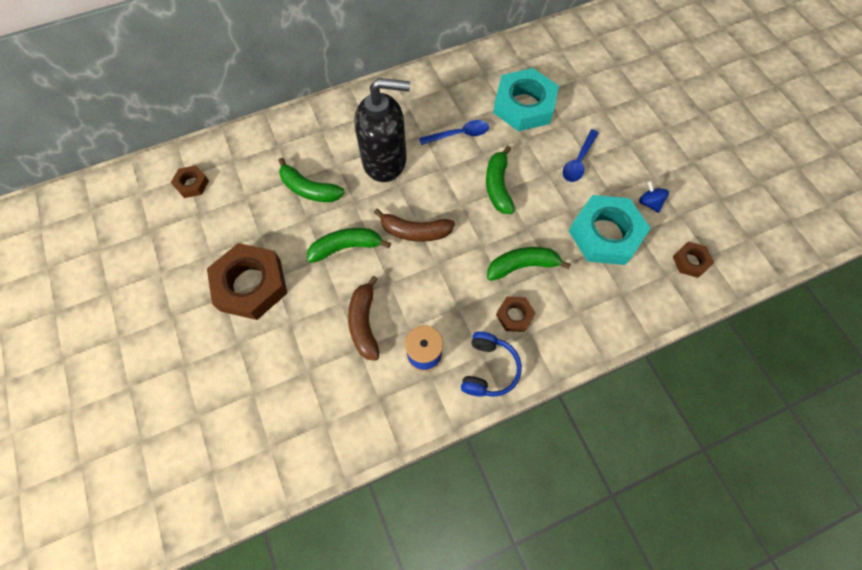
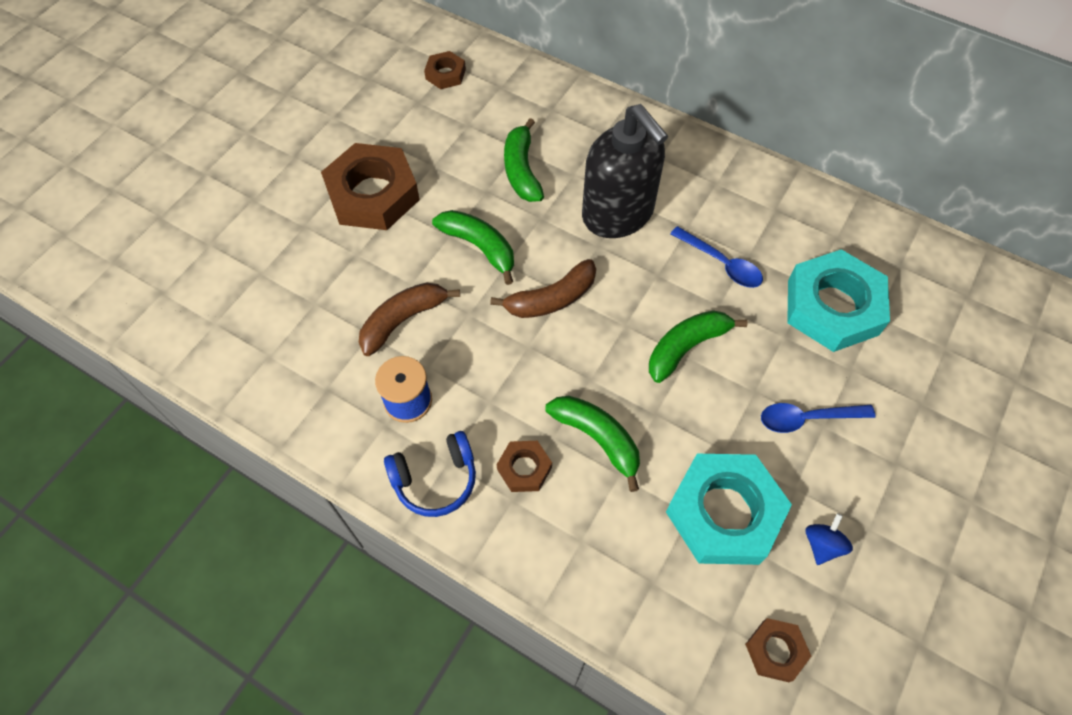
camera: 55 degrees right, 5 degrees down
brown banana [374,209,455,242] -> brown banana turned 90 degrees counterclockwise [490,259,596,318]

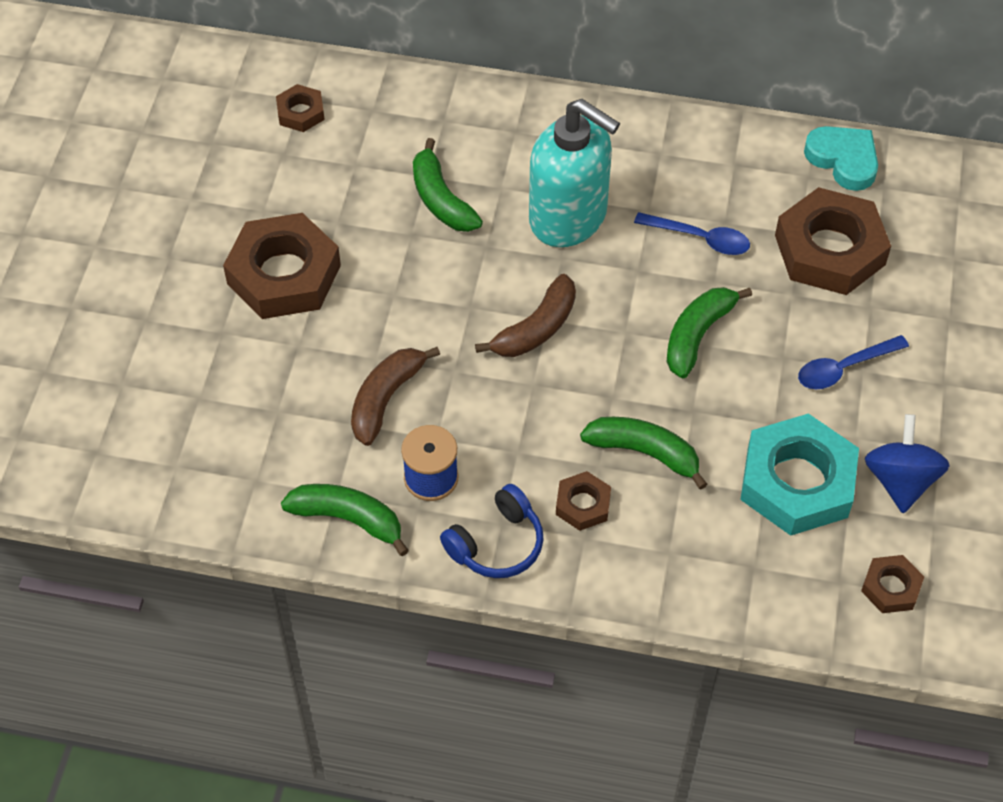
camera: 20 degrees left, 5 degrees down
green banana [432,210,514,285] -> green banana moved to [281,484,409,556]
black soap dispenser [582,104,668,238] -> turquoise soap dispenser [529,99,620,247]
turquoise nut [787,249,890,352] -> brown nut [775,187,891,295]
blue spinning top [806,513,853,565] -> blue spinning top [865,414,950,513], size x1.69
none -> turquoise heart [804,126,878,191]

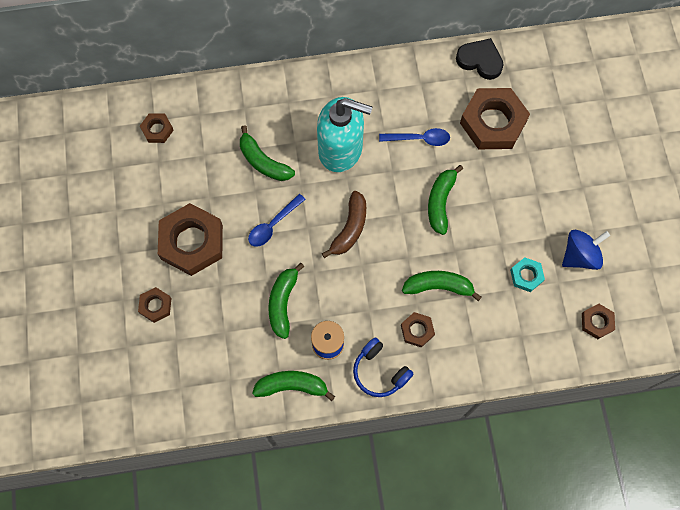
camera: 20 degrees left, 15 degrees up
brown banana [351,347,440,446] -> green banana [268,263,305,339]
blue headphones [440,484,544,578] -> blue headphones turned 105 degrees clockwise [353,337,414,397]
turquoise nut [740,413,859,536] -> turquoise nut [510,257,545,292], size x0.48
blue spoon [798,335,909,389] -> blue spoon moved to [248,194,306,247]
turquoise heart [804,126,878,191] -> black heart [456,38,504,80]
blue spinning top [865,414,950,513] -> blue spinning top turned 75 degrees clockwise [562,230,610,270]
none -> brown nut [138,287,172,323]

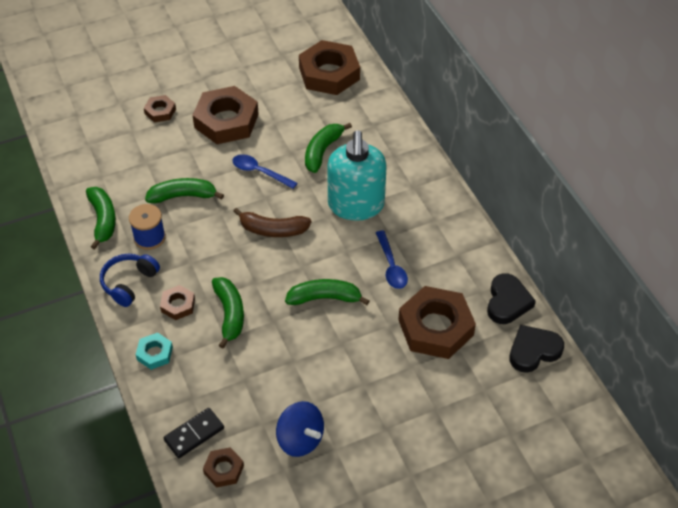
camera: 75 degrees right, 20 degrees down
brown nut [140,113,174,143] -> brown nut [299,40,360,95], size x2.08
turquoise nut [510,257,545,292] -> turquoise nut moved to [135,333,173,370]
none -> black domino [164,408,224,458]
none -> black heart [509,325,564,373]

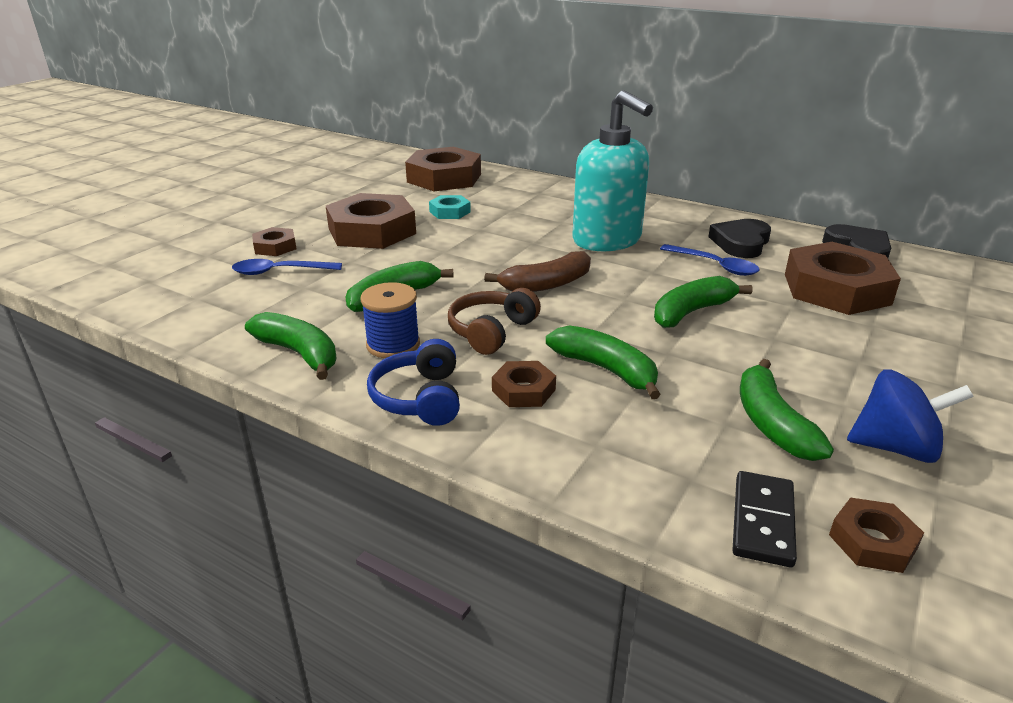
camera: 35 degrees left, 20 degrees down
turquoise nut [135,333,173,370] -> turquoise nut moved to [429,195,471,219]
blue spoon [233,154,297,189] -> blue spoon moved to [232,259,342,275]
green banana [305,123,352,173] -> green banana moved to [740,359,834,461]
black heart [509,325,564,373] -> black heart moved to [708,219,771,258]
none -> brown headphones [448,288,541,355]

